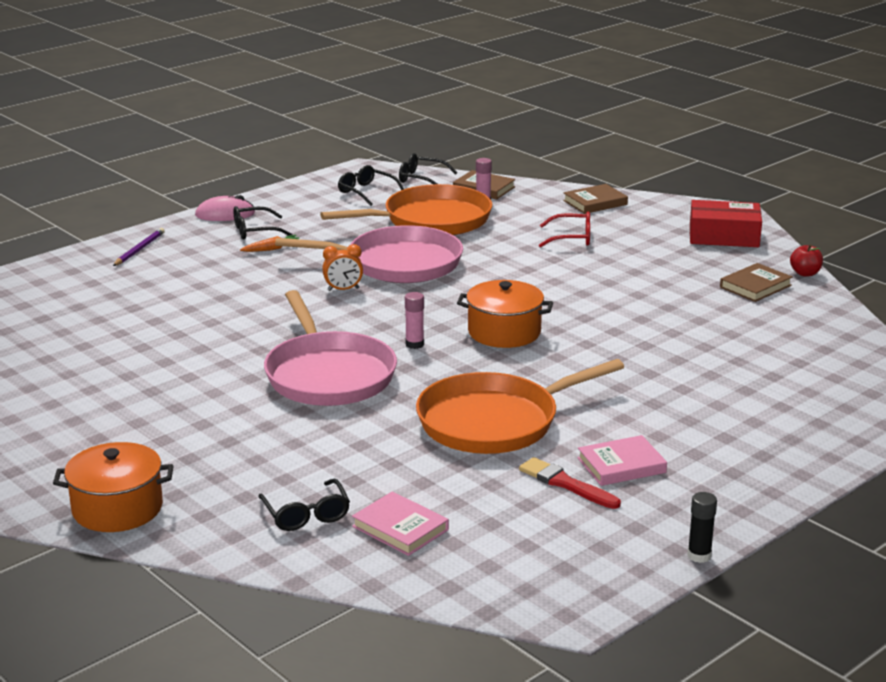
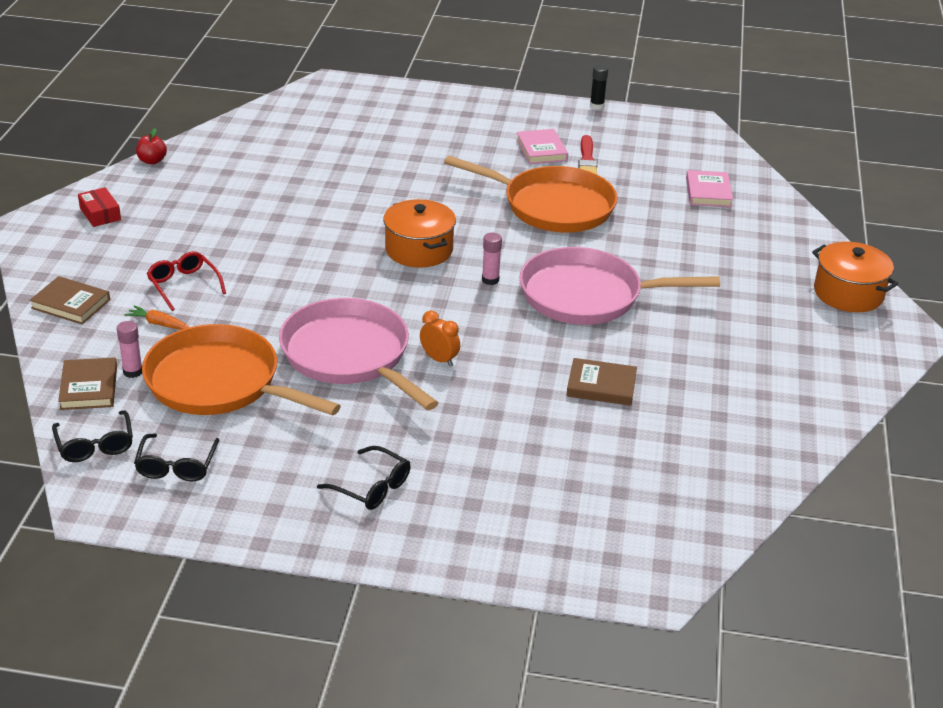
camera: 130 degrees left, 10 degrees up
purple pencil [113,228,165,266] -> none
pink mouse [195,195,255,221] -> none
orange carrot [240,235,299,252] -> orange carrot moved to [124,305,190,330]
black glasses [259,479,350,531] -> none
pink pan [264,290,397,406] -> pink pan turned 120 degrees counterclockwise [519,247,720,325]
pink book [577,435,667,486] -> pink book turned 45 degrees clockwise [516,129,568,164]
red box [690,200,762,247] -> red box [78,187,121,227], size x0.57
brown book [720,263,792,302] -> brown book moved to [566,358,637,406]

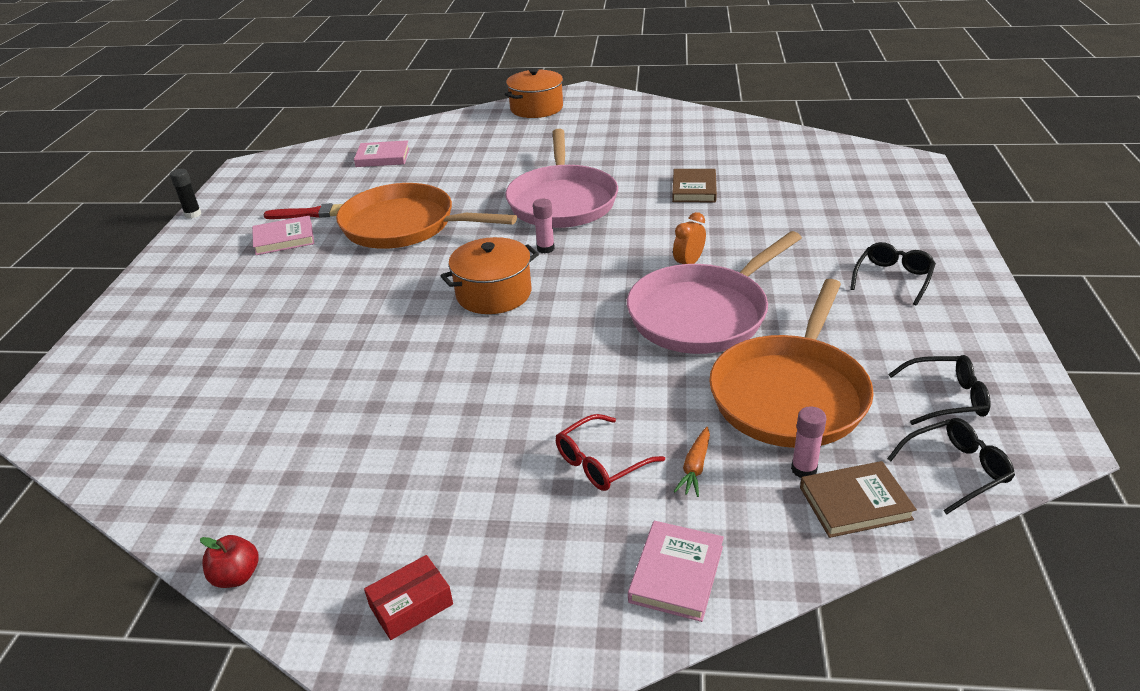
camera: 90 degrees left, 0 degrees up
brown book [30,276,110,324] -> pink book [628,521,724,622]
orange pan [444,156,617,233] -> orange pan turned 90 degrees counterclockwise [336,183,517,249]

